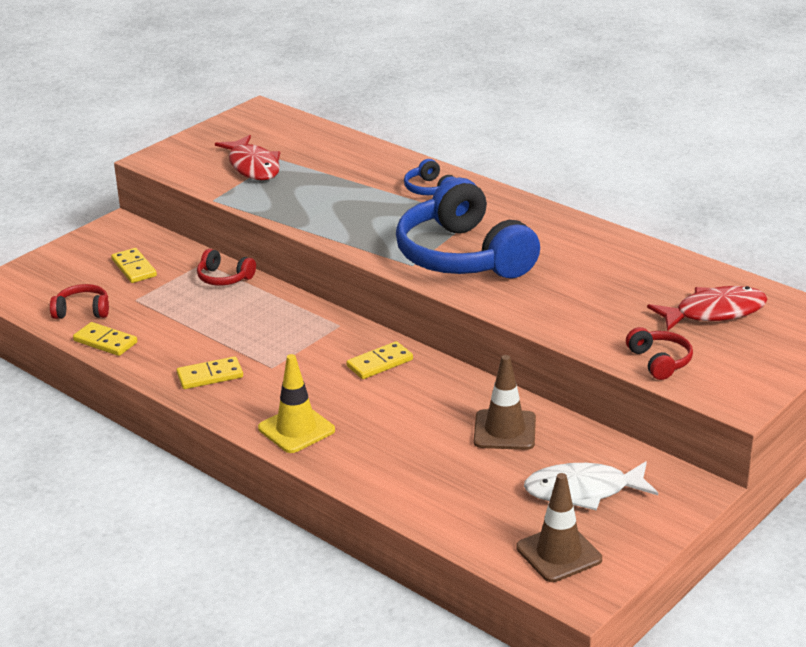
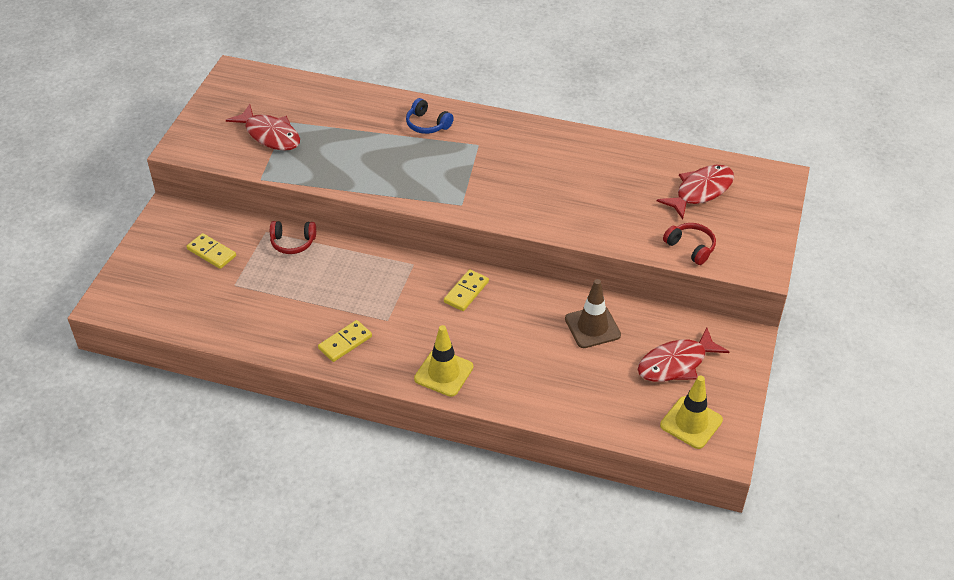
camera: 25 degrees left, 15 degrees up
red headphones [50,284,109,319] -> none
yellow domino [73,322,137,356] -> none
blue headphones [396,178,540,278] -> none
brown traffic cone [516,473,602,582] -> yellow traffic cone [660,375,723,449]
white fish [524,461,658,510] -> red fish [638,328,730,382]

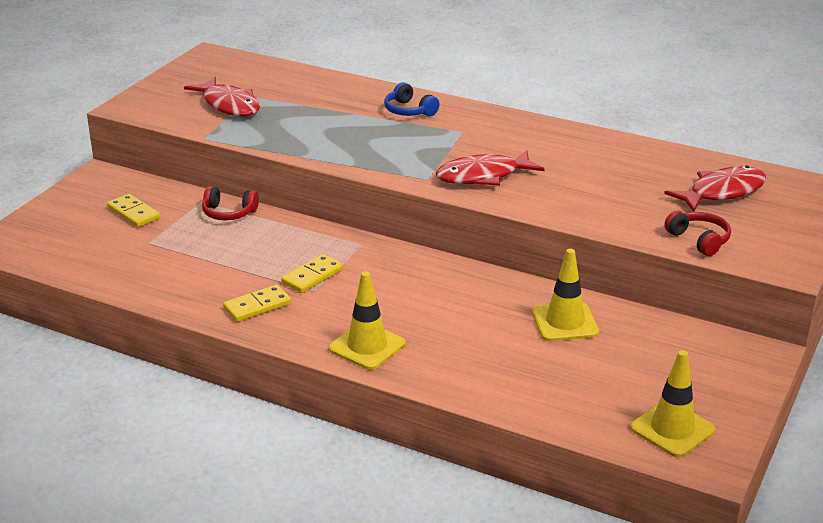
camera: 10 degrees right, 15 degrees down
yellow domino [444,269,489,311] -> yellow domino moved to [281,254,343,293]
brown traffic cone [565,279,621,348] -> yellow traffic cone [532,249,599,341]
red fish [638,328,730,382] -> red fish moved to [436,150,545,186]

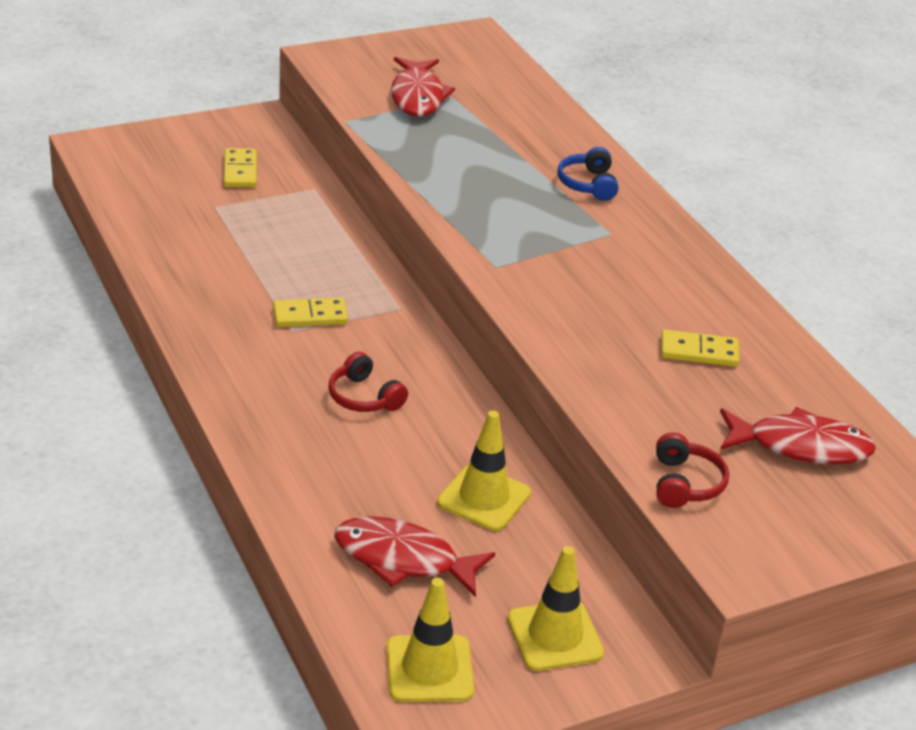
camera: 35 degrees right, 5 degrees up
red headphones [202,186,259,220] -> red headphones moved to [329,352,408,412]
yellow domino [223,285,291,322] -> yellow domino moved to [661,330,740,367]
yellow traffic cone [329,271,405,370] -> yellow traffic cone moved to [508,546,604,671]
red fish [436,150,545,186] -> red fish moved to [334,516,495,597]

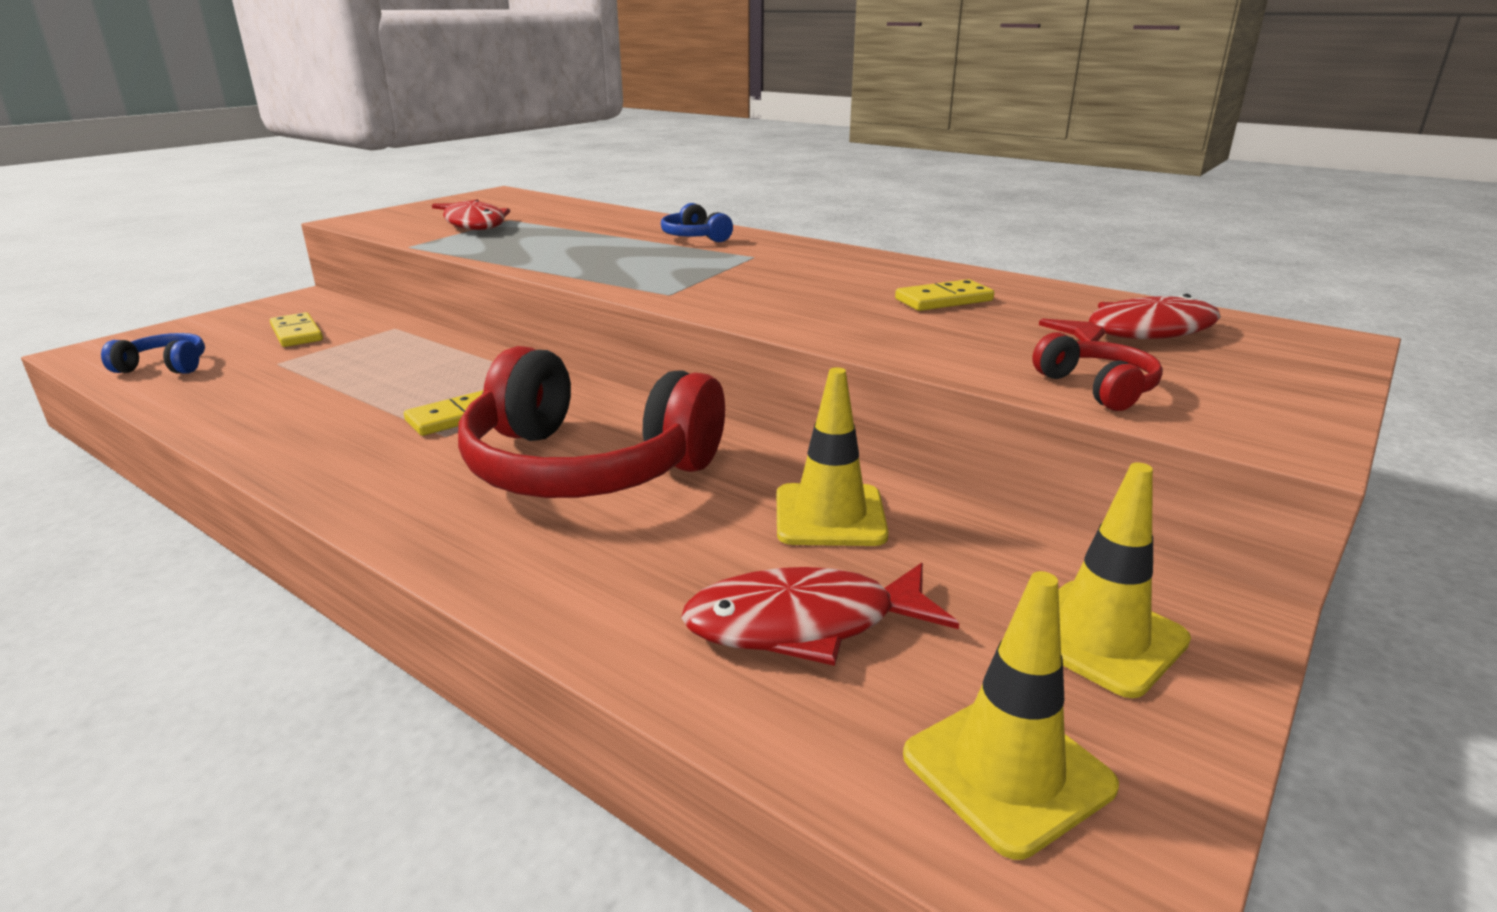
camera: 25 degrees left, 10 degrees down
red headphones [329,352,408,412] -> red headphones [458,346,725,498], size x2.35
none -> blue headphones [101,333,205,374]

